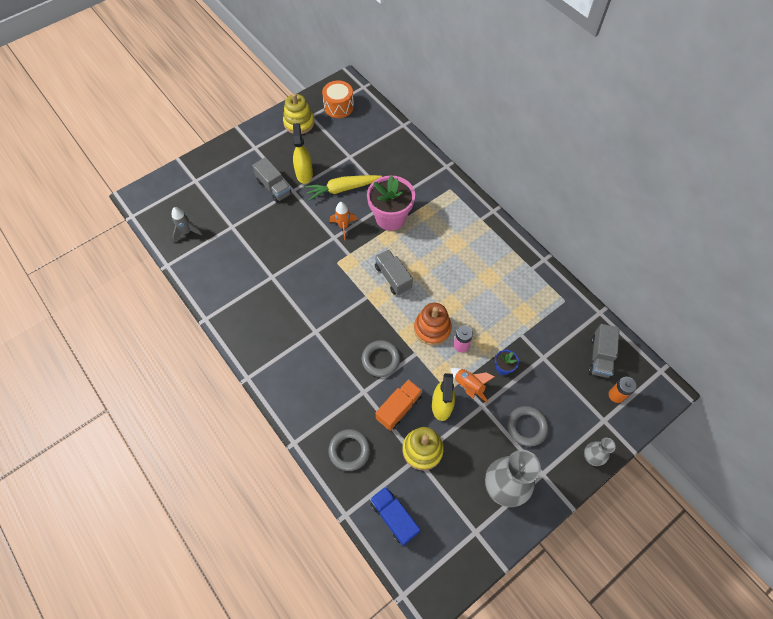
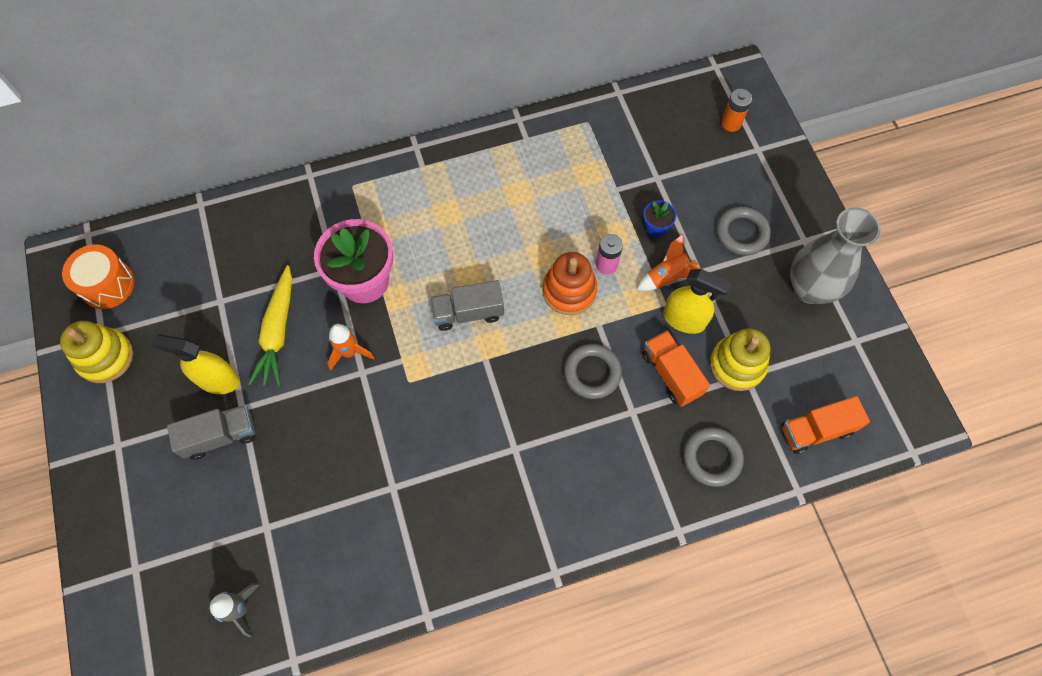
camera: 70 degrees left, 5 degrees up
blue truck [370,486,420,546] -> orange truck [782,396,870,454]
grey vase [584,438,616,466] -> none
grey truck [588,324,620,378] -> none

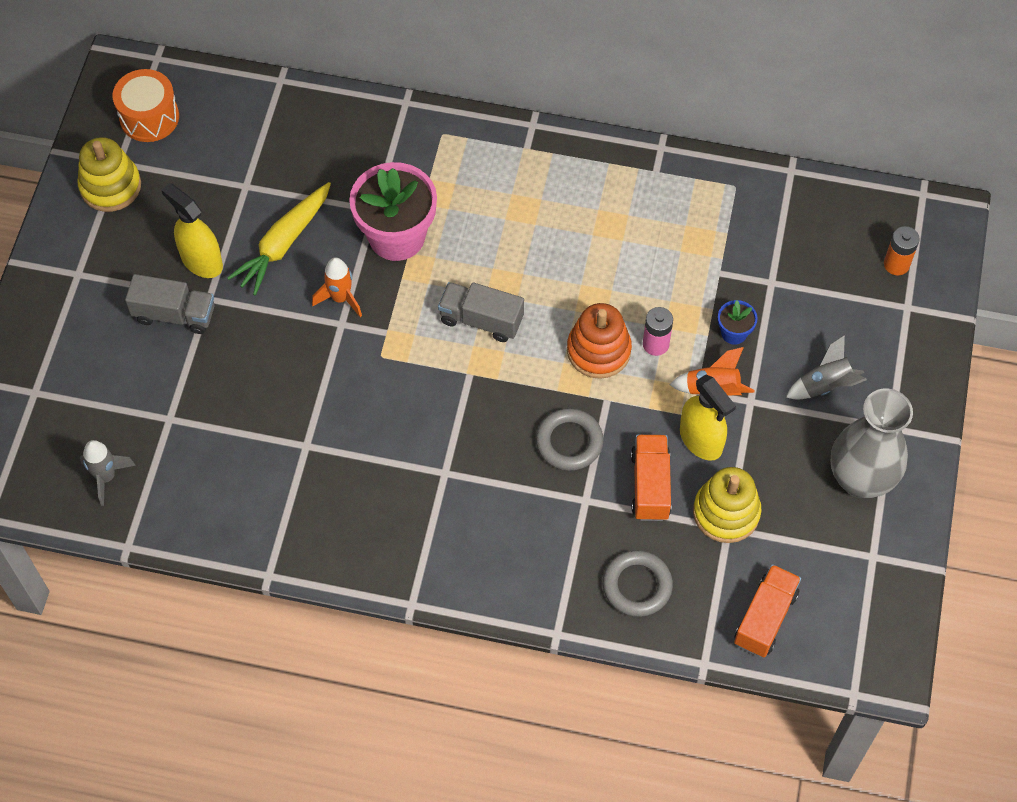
camera: 30 degrees right, 5 degrees down
grey ring [716,206,771,255] -> grey rocket [786,335,867,400]
orange truck [782,396,870,454] -> orange truck turned 105 degrees clockwise [734,564,801,658]

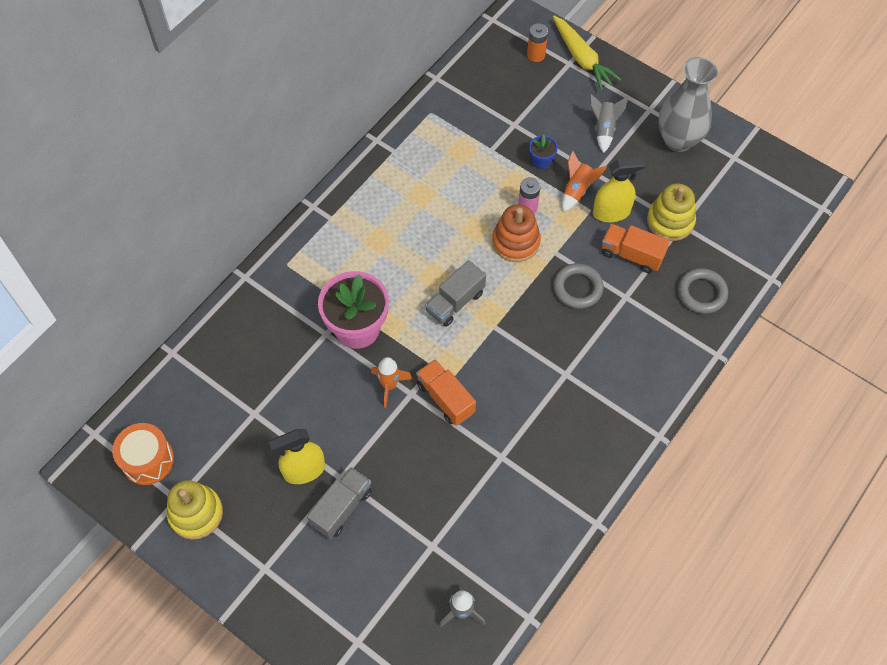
camera: 65 degrees left, 0 degrees up
yellow carrot [228,182,331,296] -> yellow carrot moved to [553,16,622,91]
orange truck [734,564,801,658] -> orange truck moved to [416,359,476,426]

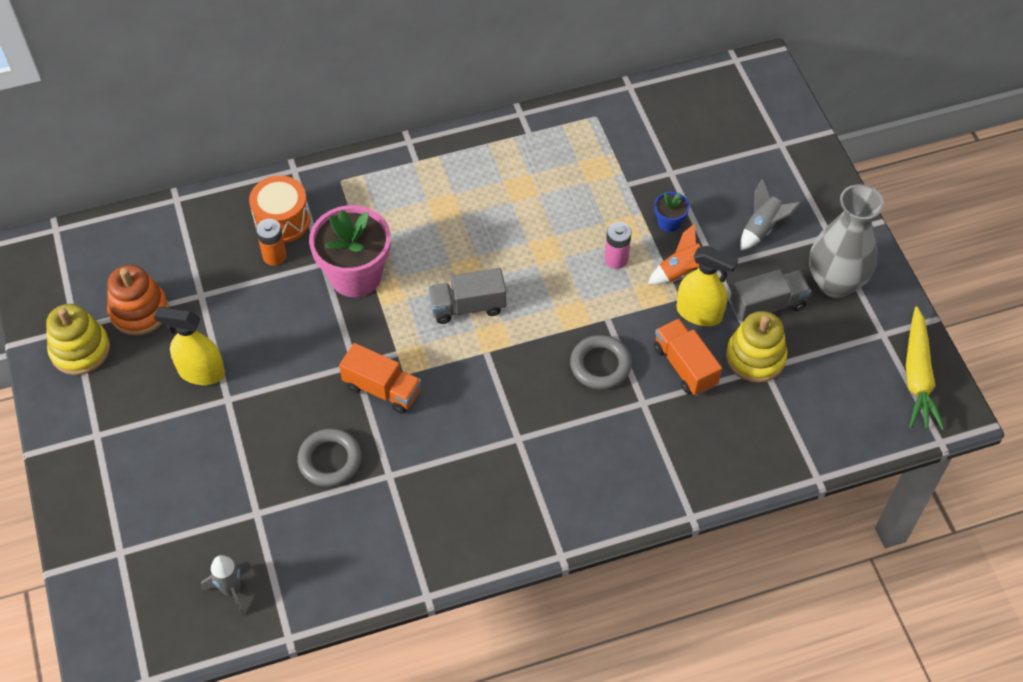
camera: 35 degrees right, 5 degrees down
orange drum [112,423,174,485] -> orange drum moved to [249,176,310,243]
grey truck [307,467,372,539] -> grey truck moved to [730,269,811,321]
orange rocket [371,357,412,408] -> none
orange truck [416,359,476,426] -> orange truck turned 120 degrees clockwise [339,343,422,414]
orange stacking toy [492,204,541,262] -> orange stacking toy moved to [107,265,168,336]
orange battery [527,23,548,62] -> orange battery moved to [256,219,287,266]
yellow carrot [553,16,622,91] -> yellow carrot moved to [906,306,944,430]
grey ring [678,268,728,314] -> grey ring moved to [297,428,362,487]

